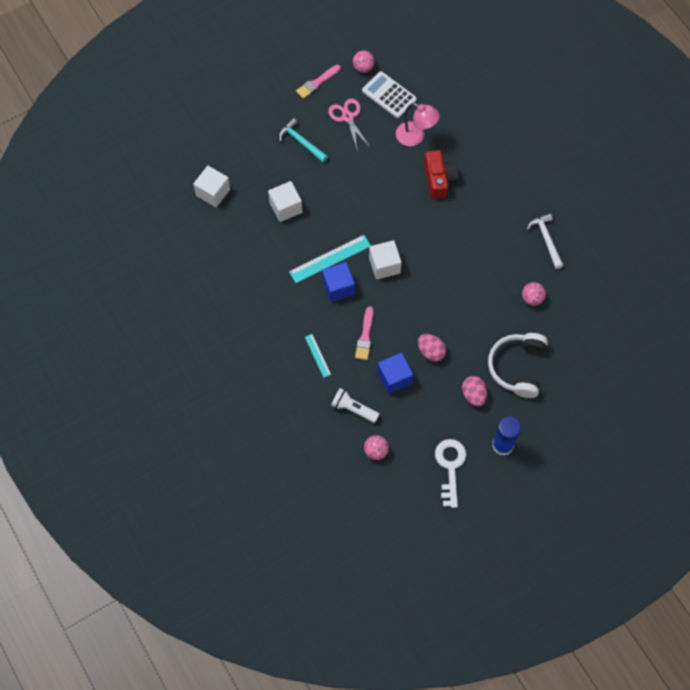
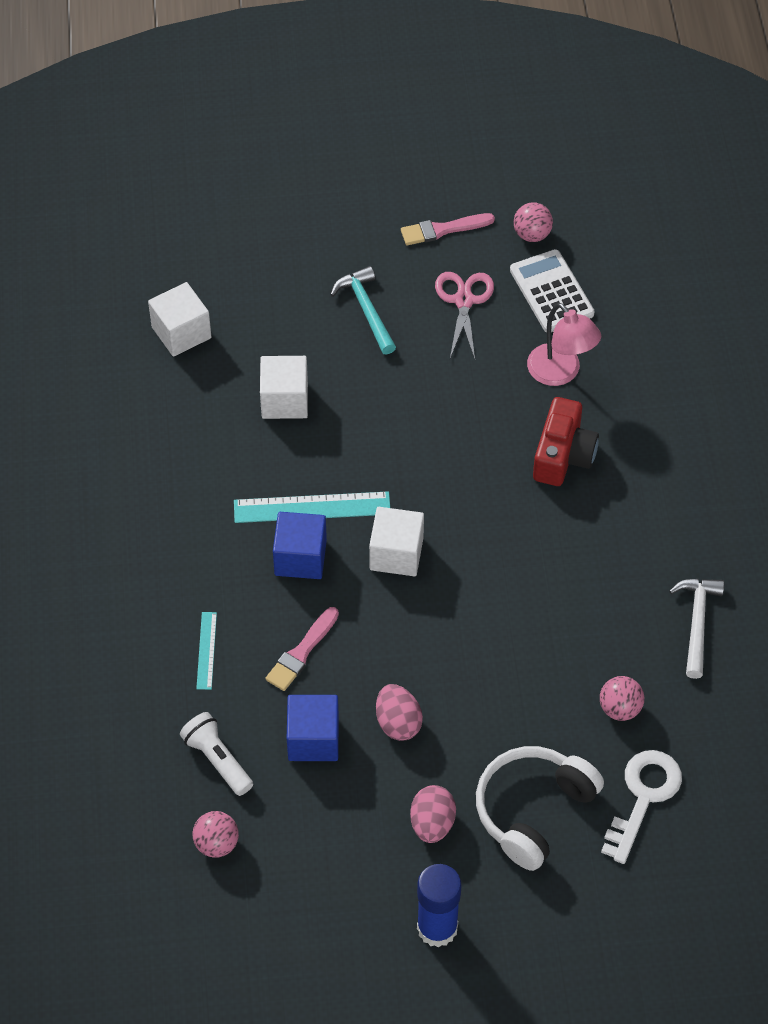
camera: 25 degrees right, 10 degrees down
white key [435,439,466,508] -> white key moved to [601,750,682,864]

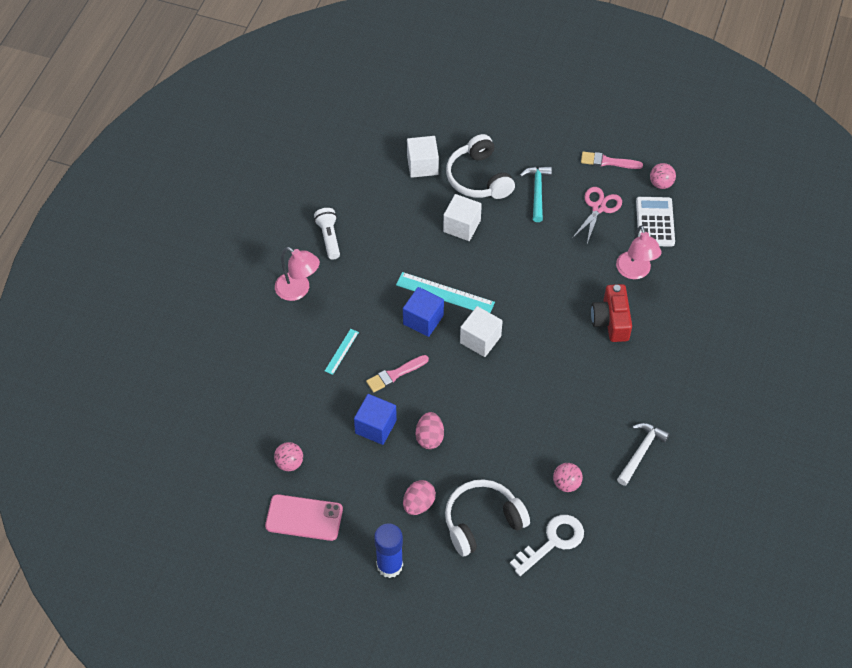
camera: 25 degrees right, 0 degrees up
white flashlight [180,712,253,796] -> white flashlight moved to [314,208,340,260]
red camera [533,397,599,486] -> red camera turned 135 degrees clockwise [591,284,632,342]
none -> pink phone [265,494,343,541]
none -> pink lamp [275,247,320,301]
none -> white headphones [446,134,515,199]

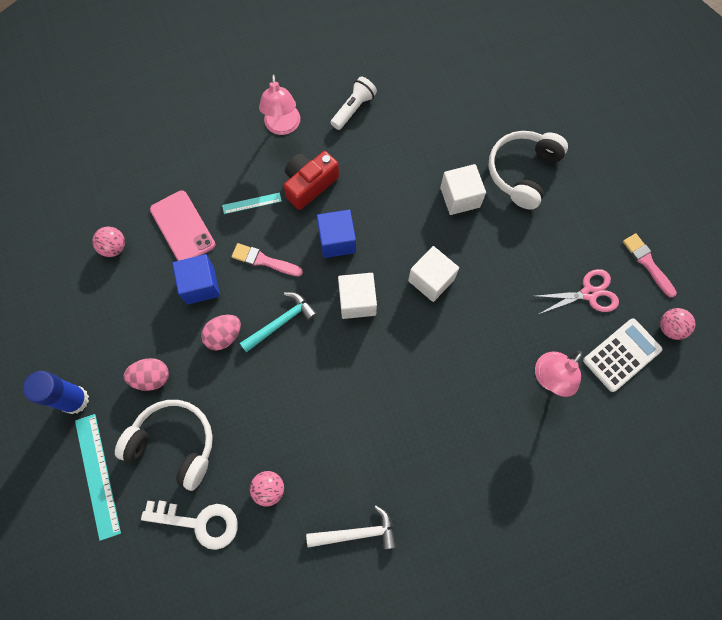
camera: 50 degrees right, 15 degrees up
pink phone [265,494,343,541] -> pink phone moved to [150,191,215,261]
turquoise ruler [396,272,495,313] -> turquoise ruler moved to [75,414,121,541]
white cube [407,136,439,178] -> white cube moved to [408,246,459,302]
turquoise hammer [520,167,552,222] -> turquoise hammer moved to [240,292,317,352]
red camera [591,284,632,342] -> red camera moved to [284,151,339,210]

